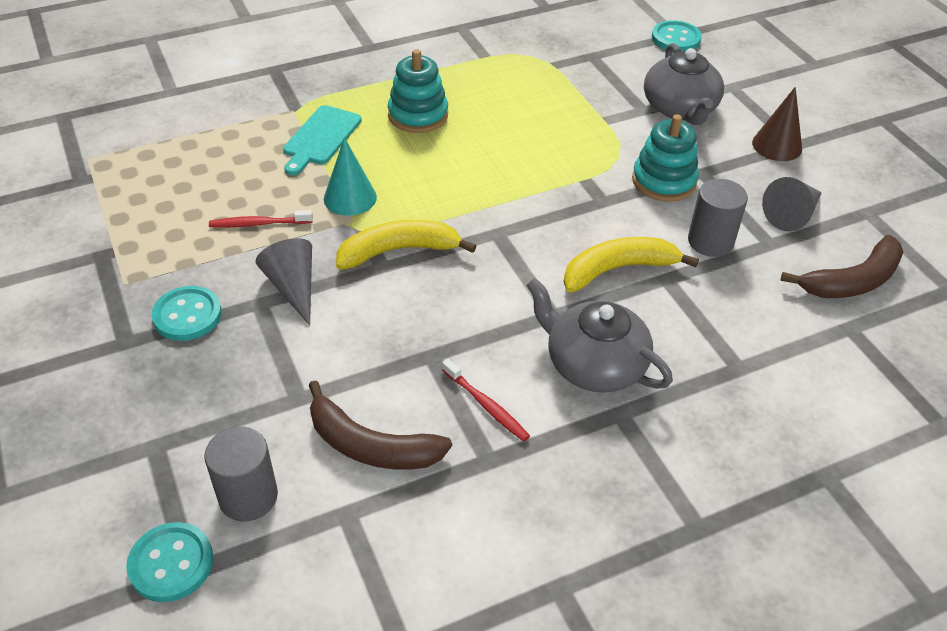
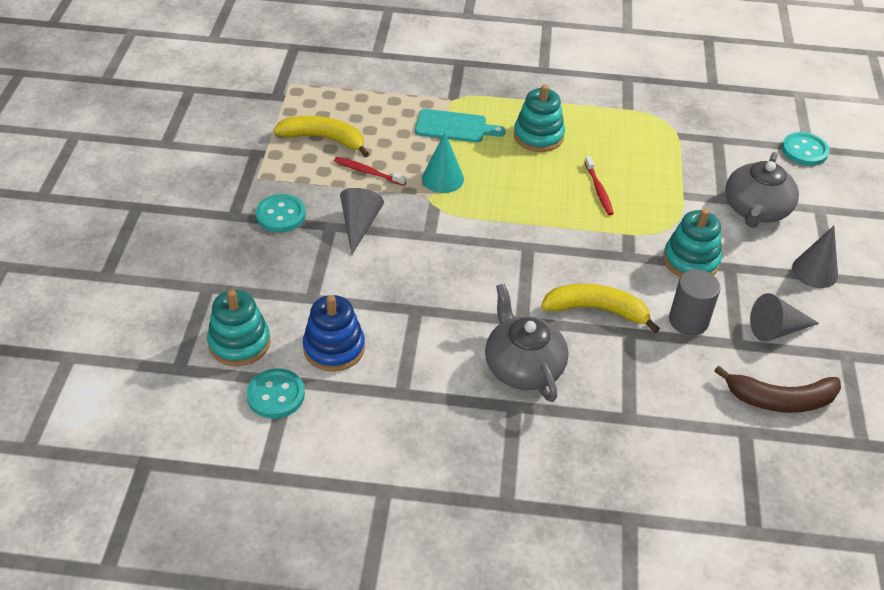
camera: 30 degrees right, 0 degrees up
turquoise button [126,522,213,602] -> turquoise button moved to [246,368,305,419]
grey cylinder [204,427,278,521] -> turquoise stacking toy [207,290,270,366]
turquoise cutting board [283,105,362,175] -> turquoise cutting board turned 135 degrees counterclockwise [415,109,506,142]
brown banana [309,380,452,470] -> blue stacking toy [303,295,365,372]
yellow banana [336,220,476,270] -> yellow banana moved to [273,116,369,157]
red toothbrush [442,359,530,442] -> red toothbrush moved to [584,156,614,215]
brown cone [752,87,802,161] -> grey cone [792,226,838,288]

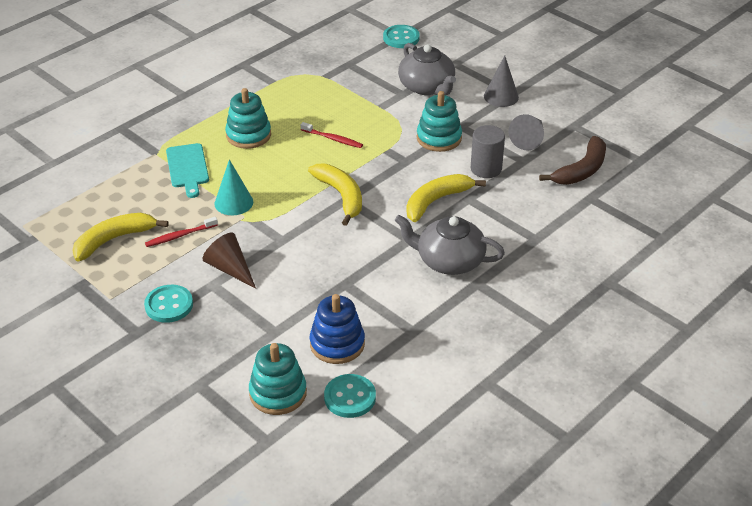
camera: 50 degrees left, 5 degrees down
grey cone [340,188,384,255] -> brown cone [202,233,256,289]
turquoise cutting board [415,109,506,142] -> turquoise cutting board turned 120 degrees clockwise [166,143,209,198]
none -> yellow banana [308,164,362,226]

